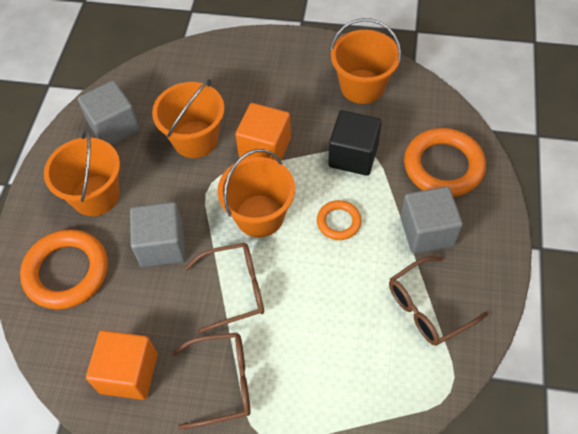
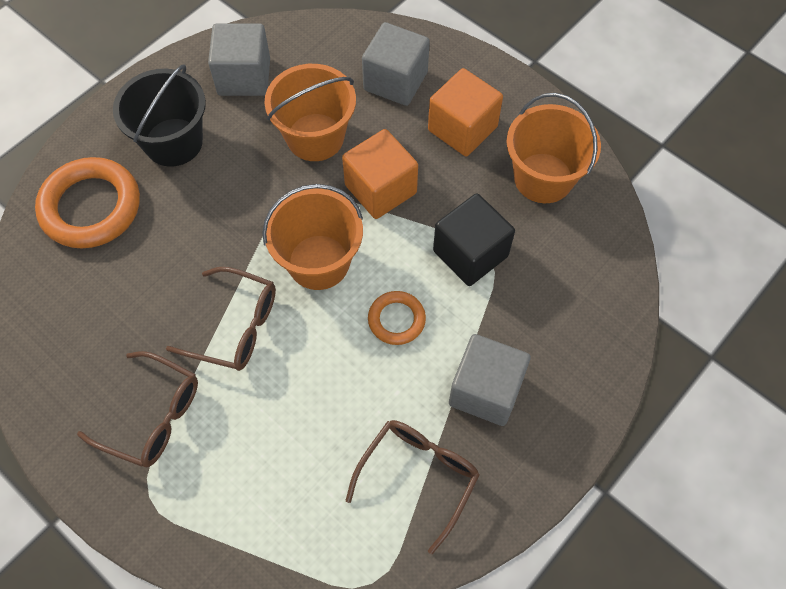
camera: 30 degrees right, 5 degrees up
orange bucket [44,129,120,216] -> black bucket [113,65,206,167]
orange cube [86,330,158,400] -> orange cube moved to [428,68,503,156]
grey cube [130,202,186,267] -> grey cube moved to [362,22,430,106]
brown glasses [389,256,488,346] -> brown glasses turned 120 degrees clockwise [346,420,480,554]
orange ring [404,128,486,197] -> none

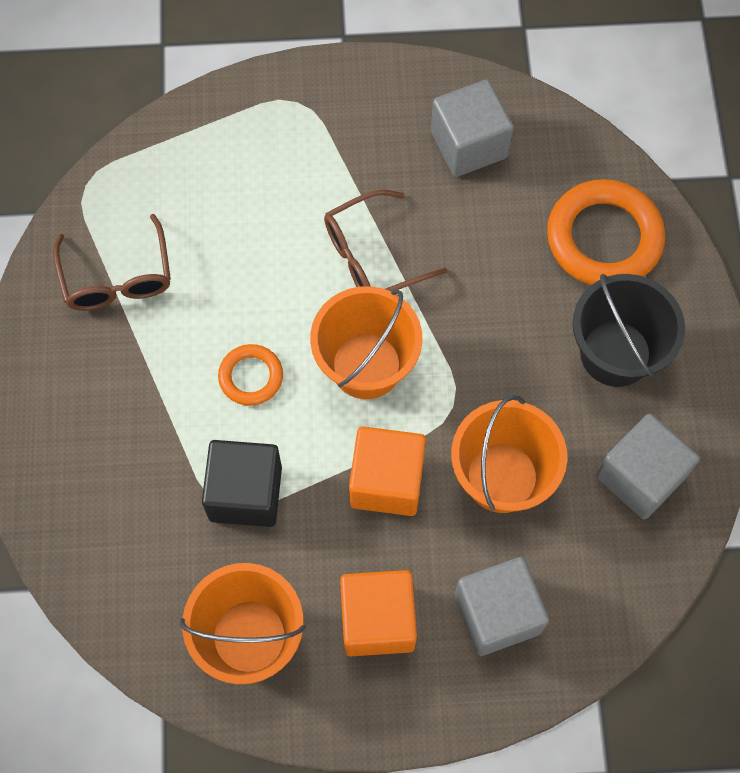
camera: 135 degrees right, 5 degrees up
brown glasses [77,351,198,467] -> none
grey cube [449,334,531,426] -> grey cube moved to [431,79,514,177]

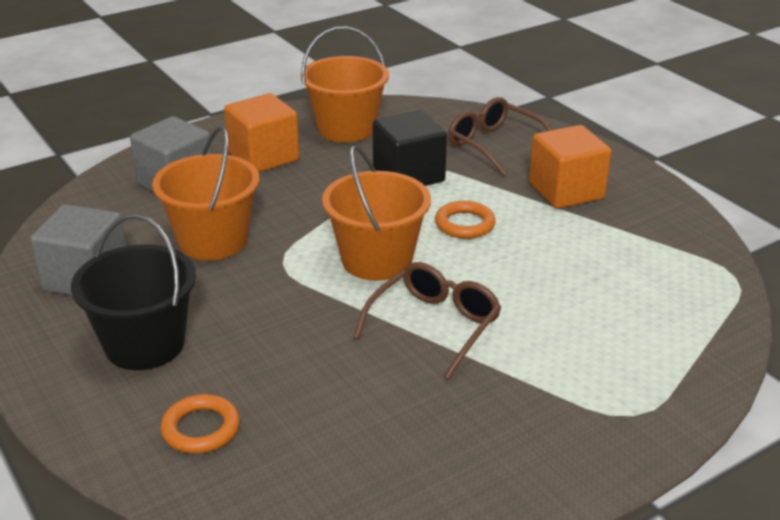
camera: 150 degrees right, 35 degrees down
brown glasses [53,214,171,311] -> brown glasses moved to [448,97,552,176]
orange cube [349,426,426,516] -> orange cube moved to [529,125,611,209]
grey cube [431,79,514,177] -> none
orange ring [547,179,665,285] -> orange ring [160,394,240,454], size x0.53

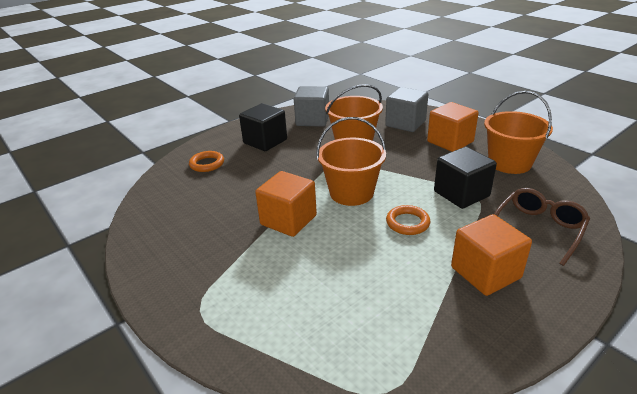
camera: 85 degrees right, 0 degrees up
black bucket [71,214,196,370] -> black cube [239,103,287,151]
brown glasses [353,262,502,379] -> orange cube [255,171,317,237]

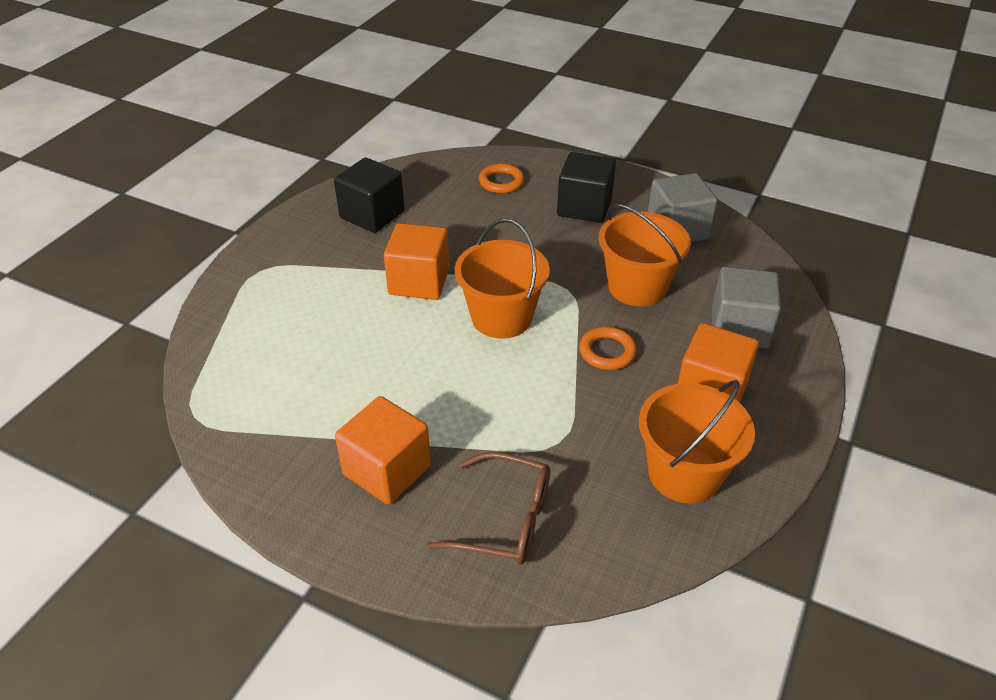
camera: 65 degrees right, 10 degrees up
orange ring [386,205,430,235] -> orange ring moved to [579,327,637,370]
black cube [434,147,497,209] -> black cube moved to [334,158,405,233]

